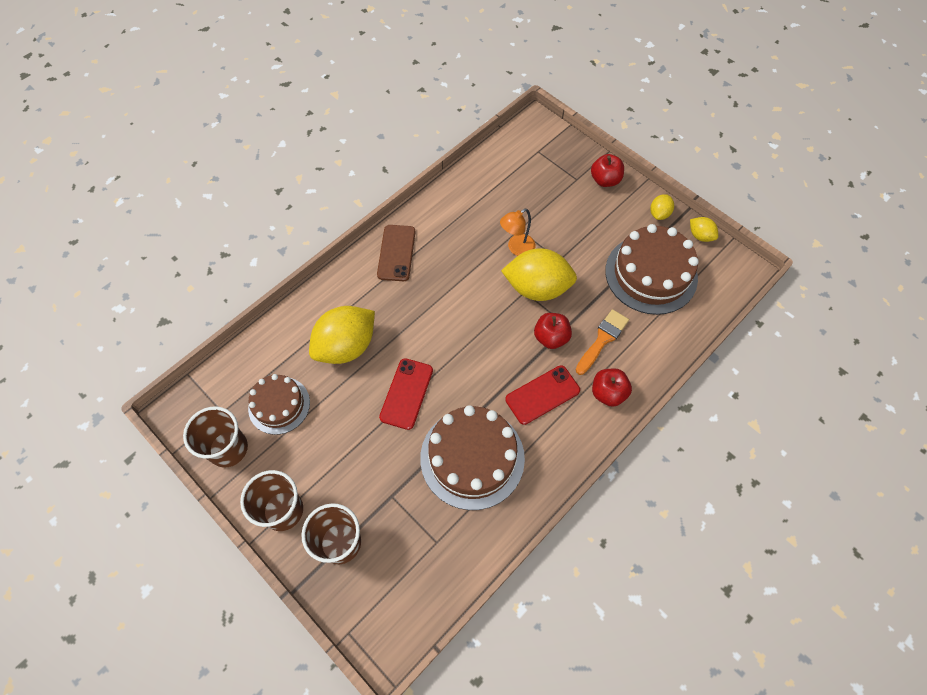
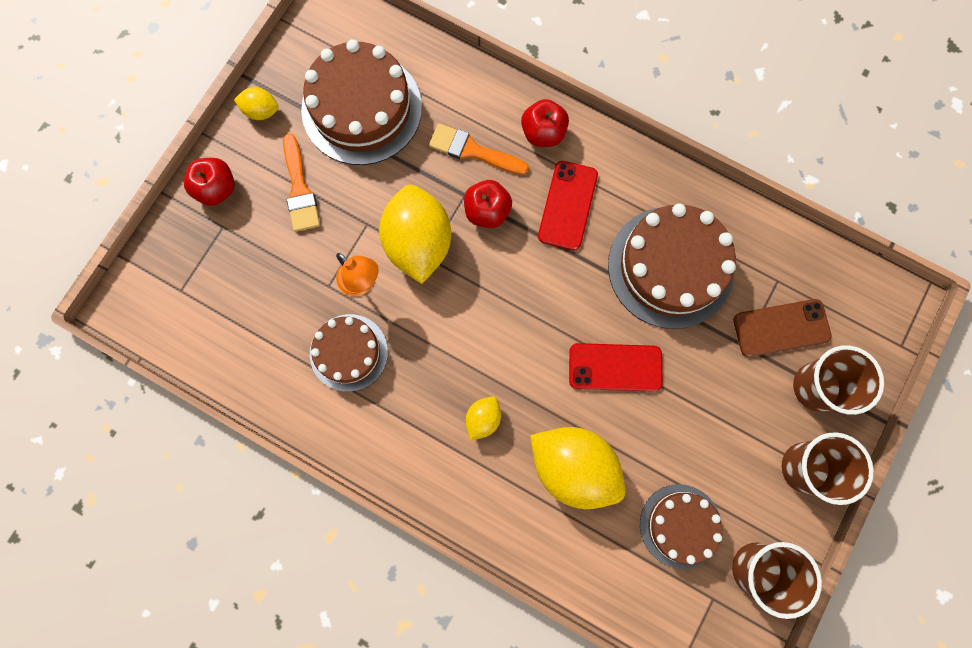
camera: 105 degrees left, 15 degrees up
brown phone [377,225,416,281] -> brown phone moved to [733,299,832,357]
red phone [505,366,580,425] -> red phone turned 60 degrees clockwise [538,161,598,251]
yellow lemon [690,217,718,242] -> yellow lemon moved to [465,397,501,441]
none -> orange brush [283,133,320,232]
none -> brown cake [310,314,388,392]

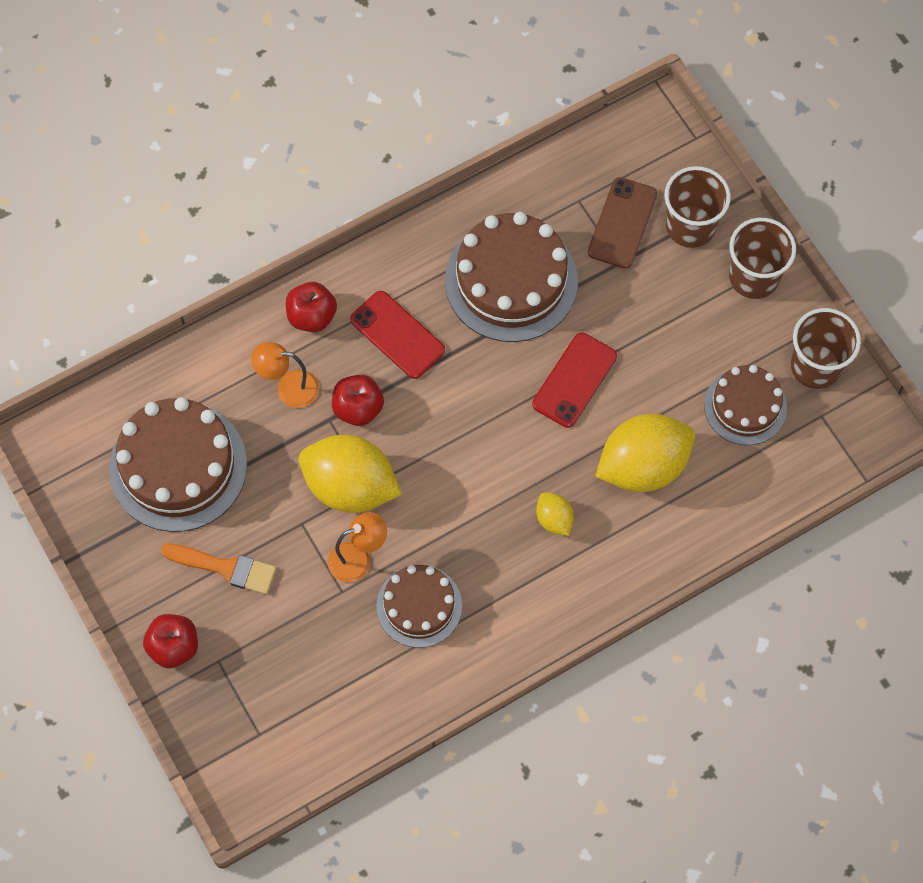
camera: 60 degrees left, 10 degrees down
yellow lemon [234,87,279,120] -> none
orange brush [429,123,529,175] -> orange lamp [251,342,319,408]

